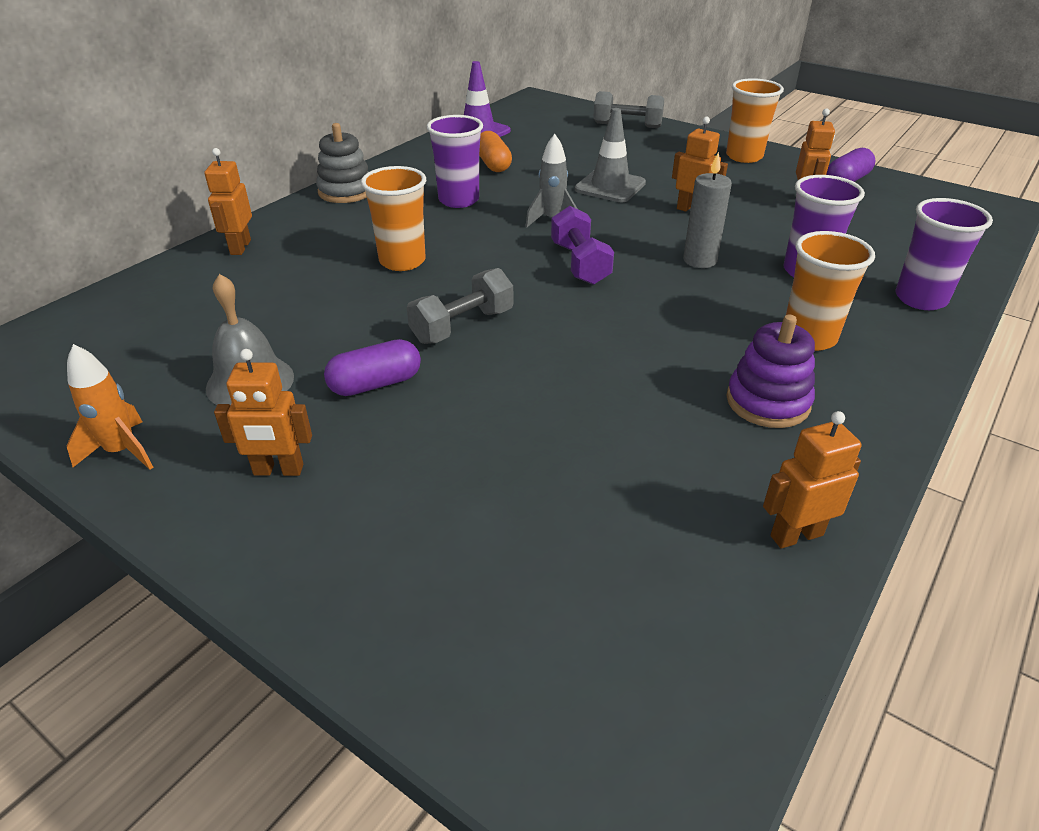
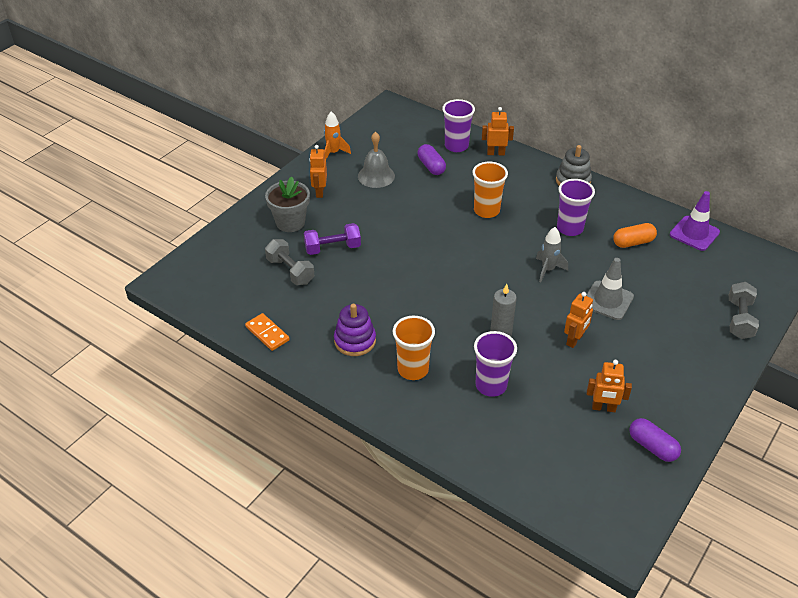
camera: 90 degrees right, 5 degrees up
purple capsule [324,339,421,396] -> purple capsule moved to [417,144,446,175]
grey dumbbell [407,268,513,344] -> grey dumbbell moved to [265,239,314,285]
purple dumbbell [551,206,614,285] -> purple dumbbell moved to [304,223,361,255]
orange cup [726,78,784,163] -> none
orange robot [763,411,862,549] -> orange domino [245,313,290,351]
purple cup [895,198,993,310] -> purple cup moved to [442,99,475,152]
none -> grey flower pot [265,176,310,232]

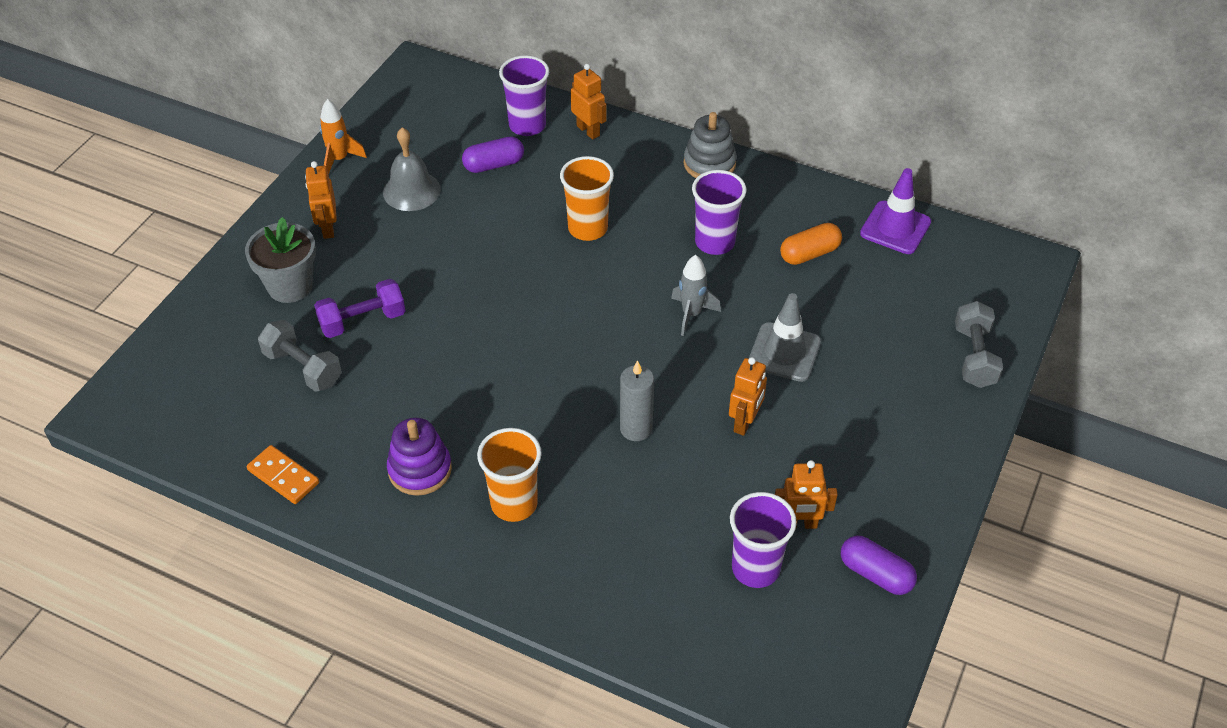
camera: 10 degrees left, 5 degrees up
purple capsule [417,144,446,175] -> purple capsule turned 75 degrees counterclockwise [462,136,524,173]
purple cup [474,331,517,397] -> purple cup moved to [730,492,797,588]
orange robot [482,107,514,155] -> orange robot turned 60 degrees clockwise [571,64,607,139]

